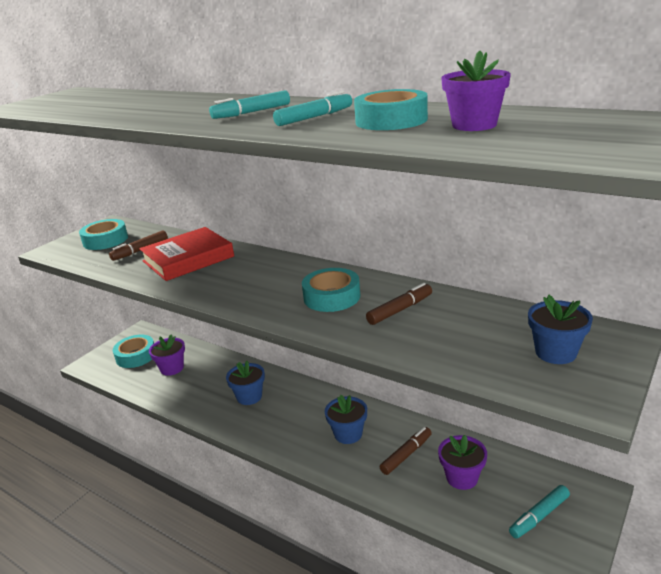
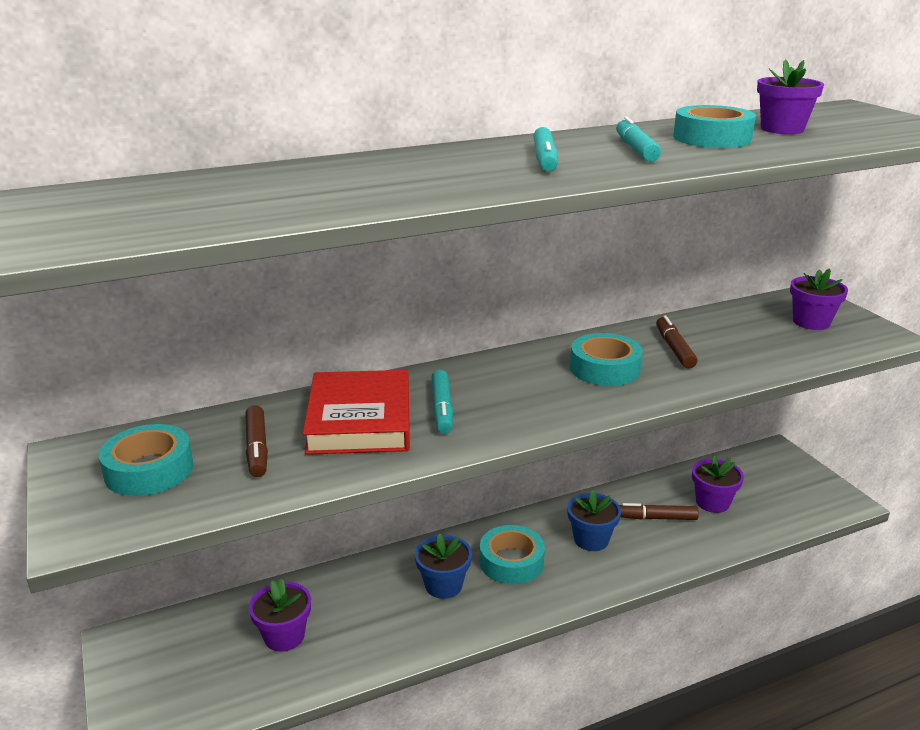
camera: 60 degrees left, 0 degrees up
turquoise tape [113,335,154,368] -> turquoise tape moved to [480,525,545,585]
brown marker [380,427,432,475] -> brown marker turned 75 degrees counterclockwise [619,503,699,520]
turquoise marker [509,485,570,539] -> turquoise marker moved to [431,370,453,434]
blue flower pot [528,295,593,364] -> purple flower pot [790,268,848,330]

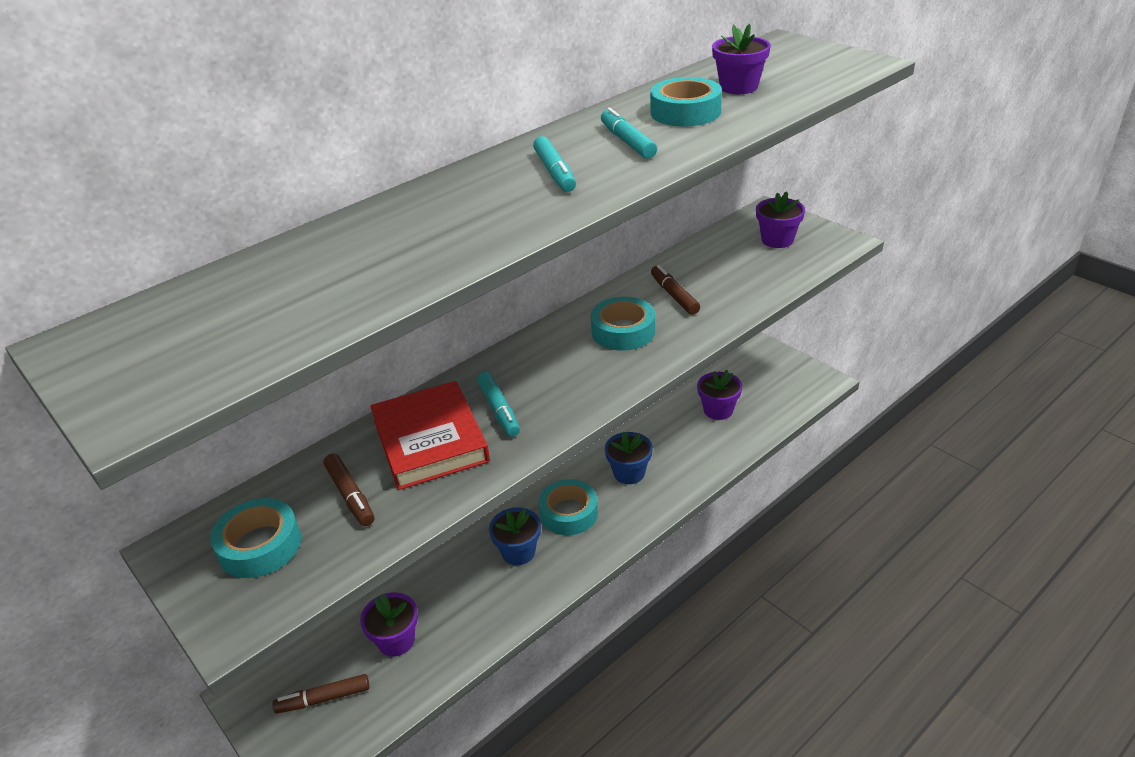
camera: 15 degrees left, 10 degrees up
brown marker [619,503,699,520] -> brown marker moved to [273,674,369,714]

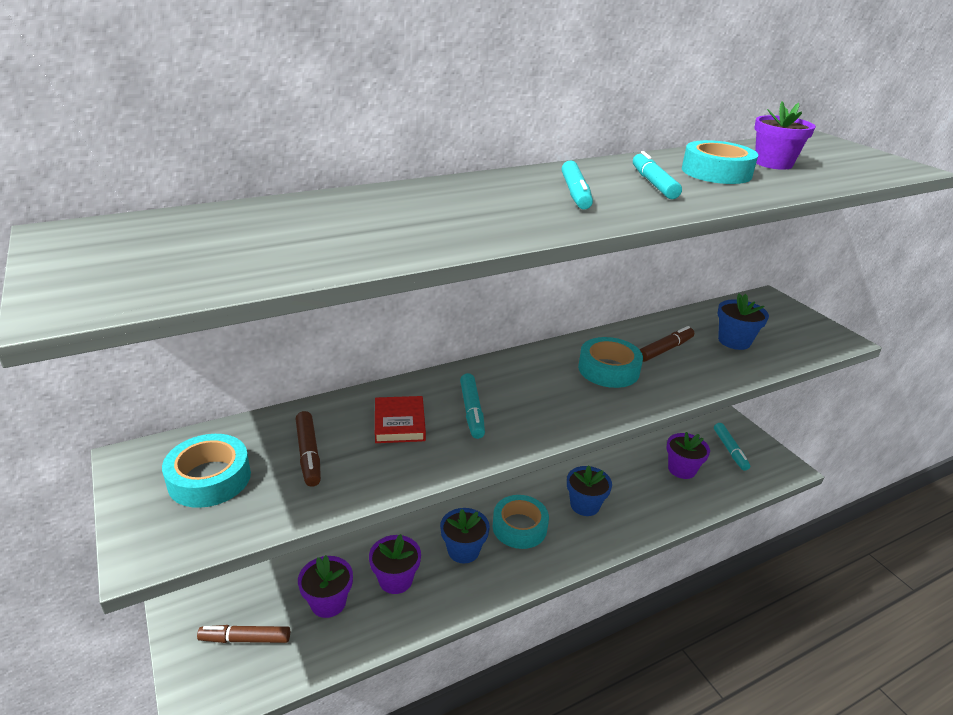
camera: 10 degrees right, 5 degrees down
red book [370,381,490,490] -> red book [375,396,426,443], size x0.55
brown marker [651,265,700,315] -> brown marker turned 60 degrees clockwise [639,326,694,362]
purple flower pot [756,191,805,248] -> purple flower pot moved to [369,534,421,594]
none -> turquoise marker [714,423,750,471]
none -> blue flower pot [717,293,769,350]

